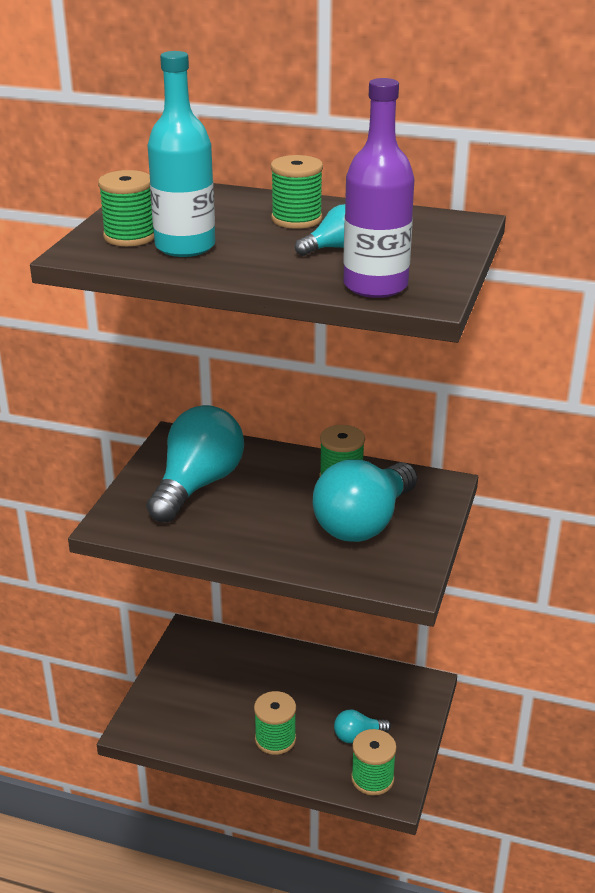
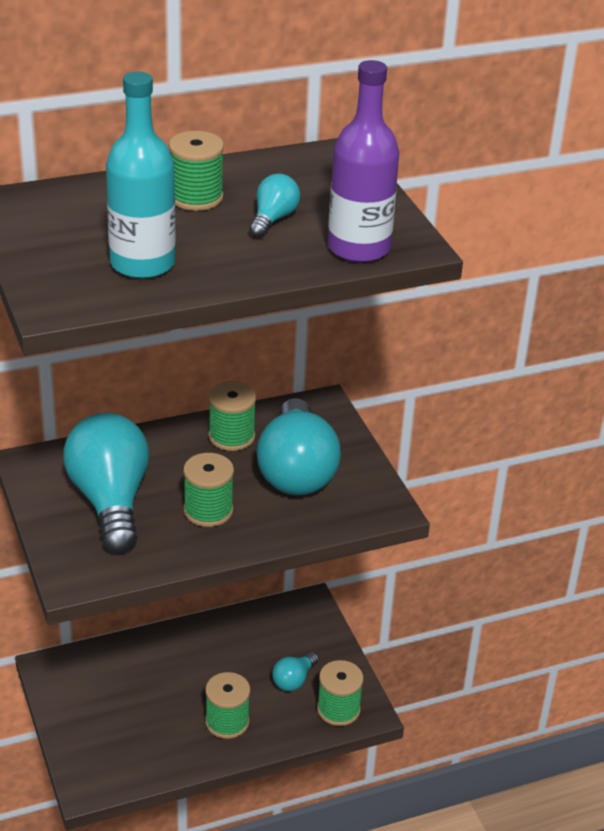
camera: 40 degrees left, 5 degrees up
green spool [98,170,154,246] -> green spool moved to [183,453,234,527]

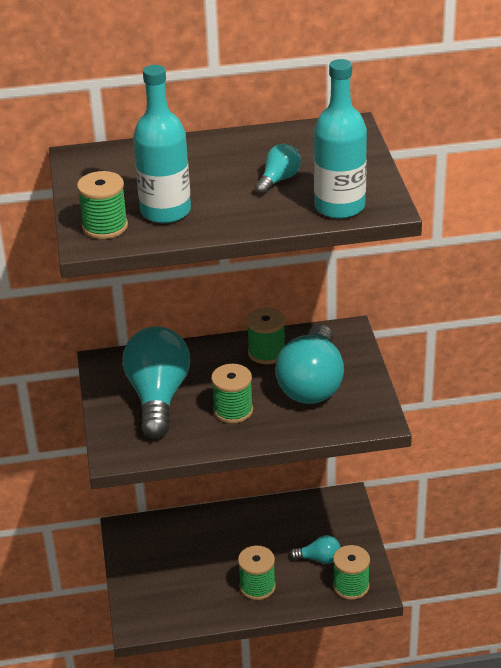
camera: 15 degrees right, 0 degrees up
green spool [168,131,224,211] -> green spool moved to [77,171,128,239]
turquoise light bulb [272,652,318,691] -> turquoise light bulb turned 135 degrees counterclockwise [290,535,341,564]
purple bottle [328,60,399,263] -> turquoise bottle [314,59,367,219]

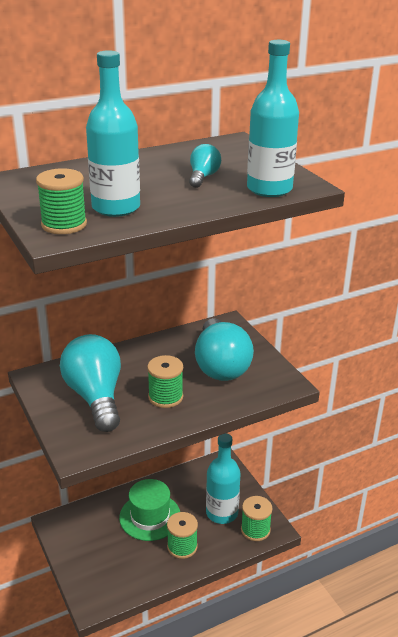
camera: 20 degrees left, 5 degrees down
green spool [247,307,285,364] -> none
turquoise light bulb [290,535,341,564] -> turquoise bottle [206,433,241,524]
none -> green hat [119,479,180,541]

